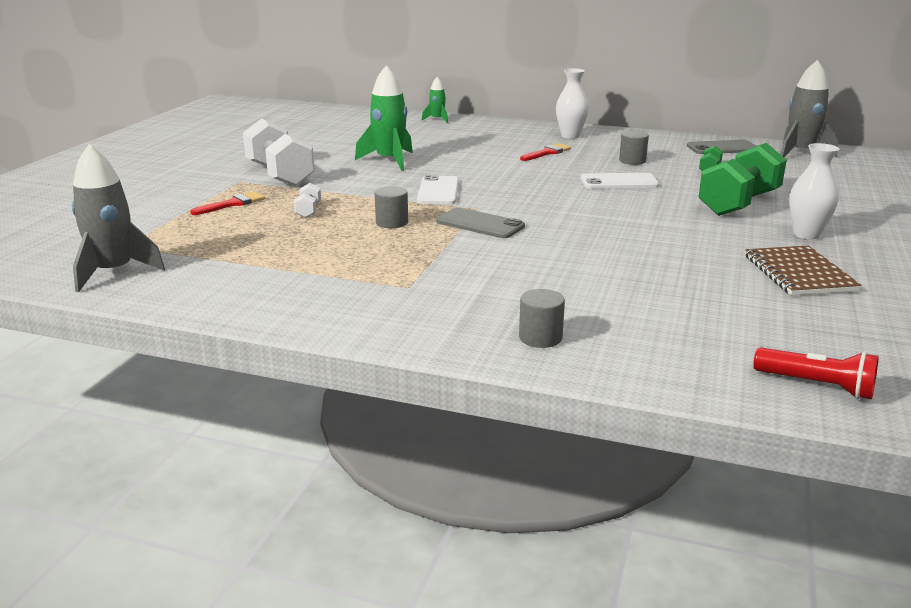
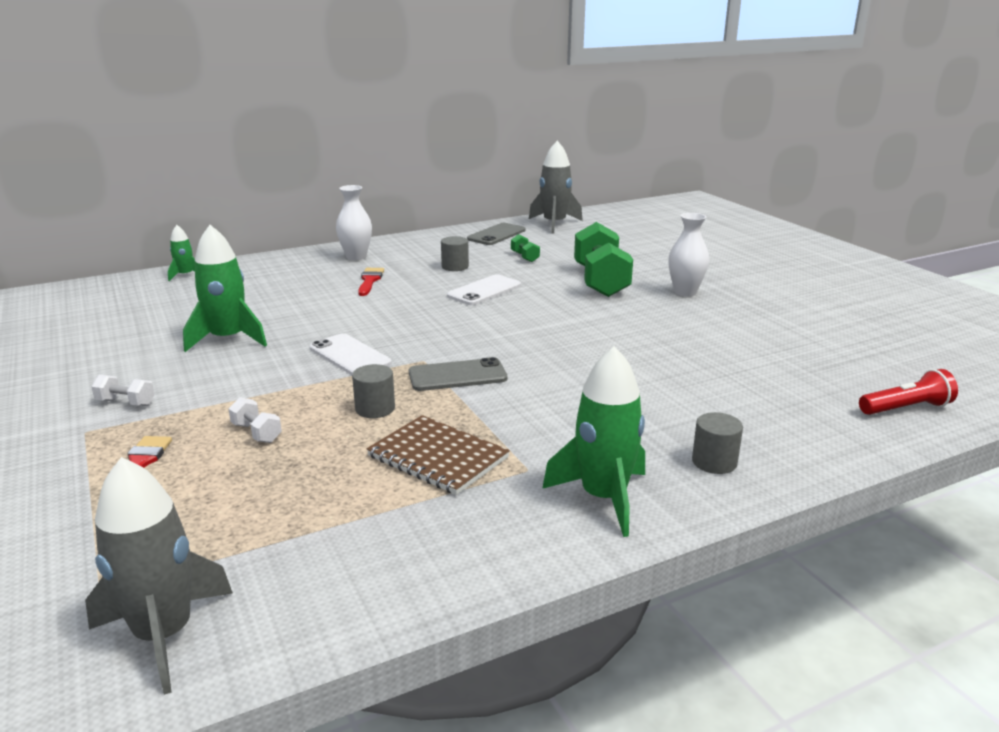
camera: 45 degrees left, 0 degrees up
white dumbbell [243,118,315,186] -> white dumbbell [91,375,155,406], size x0.43
brown notebook [745,246,862,296] -> brown notebook moved to [366,415,510,495]
none -> green rocket [542,346,645,537]

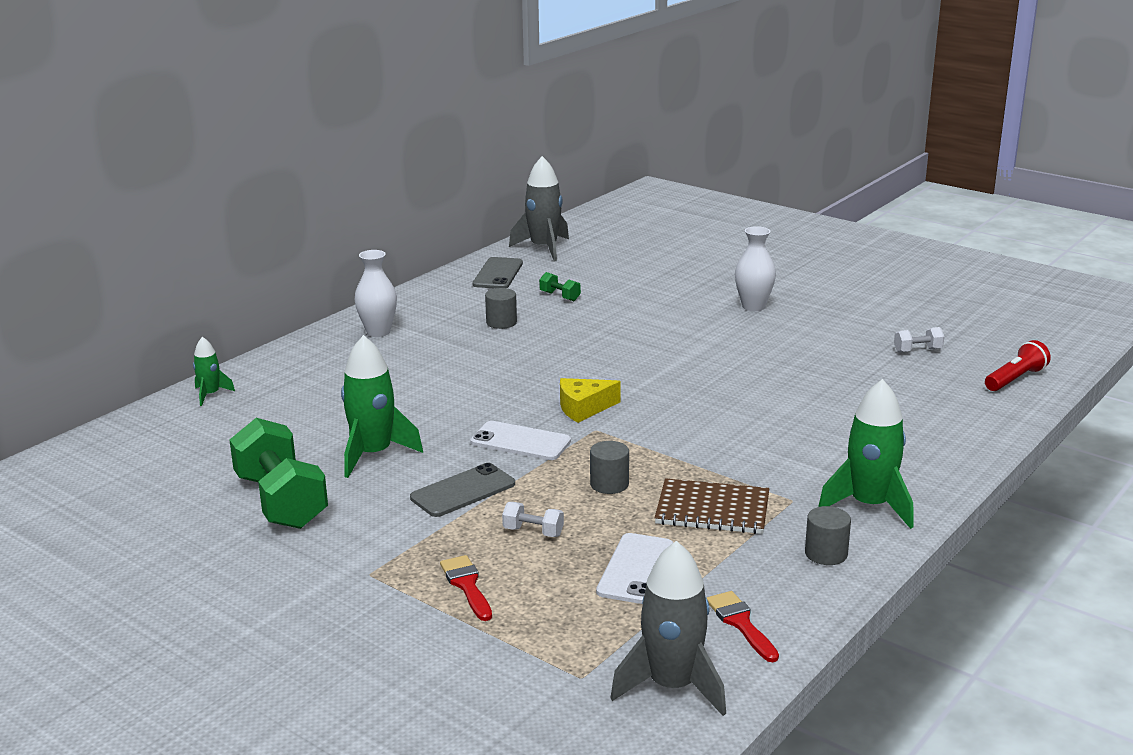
camera: 25 degrees left, 0 degrees up
white dumbbell [91,375,155,406] -> white dumbbell moved to [894,327,944,353]
red brush [358,268,384,296] -> red brush moved to [707,591,779,662]
grey phone [409,357,507,391] -> grey phone moved to [410,463,515,517]
white phone [447,274,521,305] -> white phone moved to [596,533,674,604]
green dumbbell [574,222,633,297] -> green dumbbell moved to [229,418,328,529]
grey cylinder [692,412,743,474] -> grey cylinder moved to [805,506,851,565]
none -> yellow cheese [560,378,621,423]

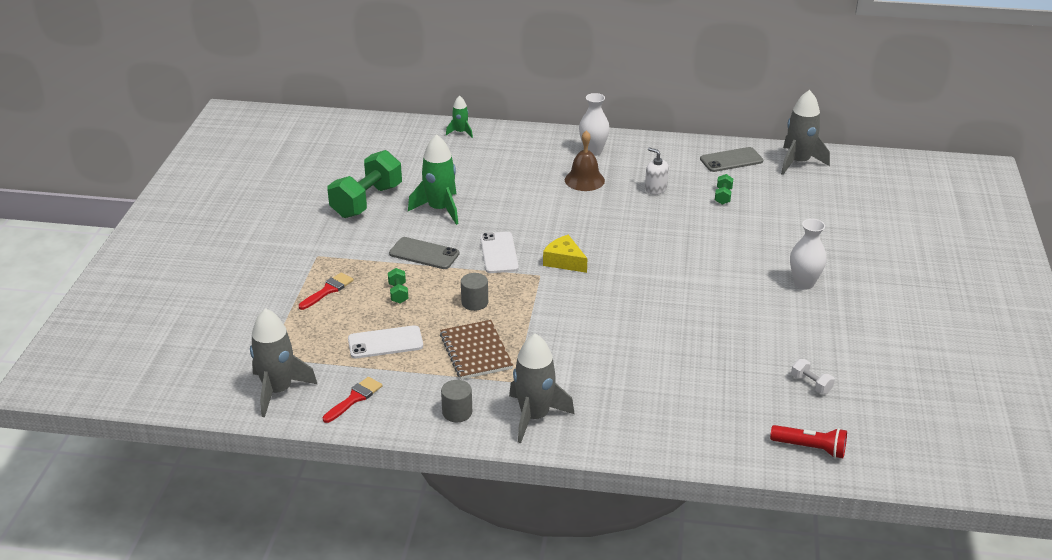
camera: 60 degrees right, 10 degrees up
grey cylinder [485,288,517,329] -> white soap dispenser [645,148,669,195]
white dumbbell [502,502,564,537] -> green dumbbell [388,268,409,303]
green rocket [818,379,914,529] -> grey rocket [509,333,575,443]
none -> brown bell [565,130,605,191]

